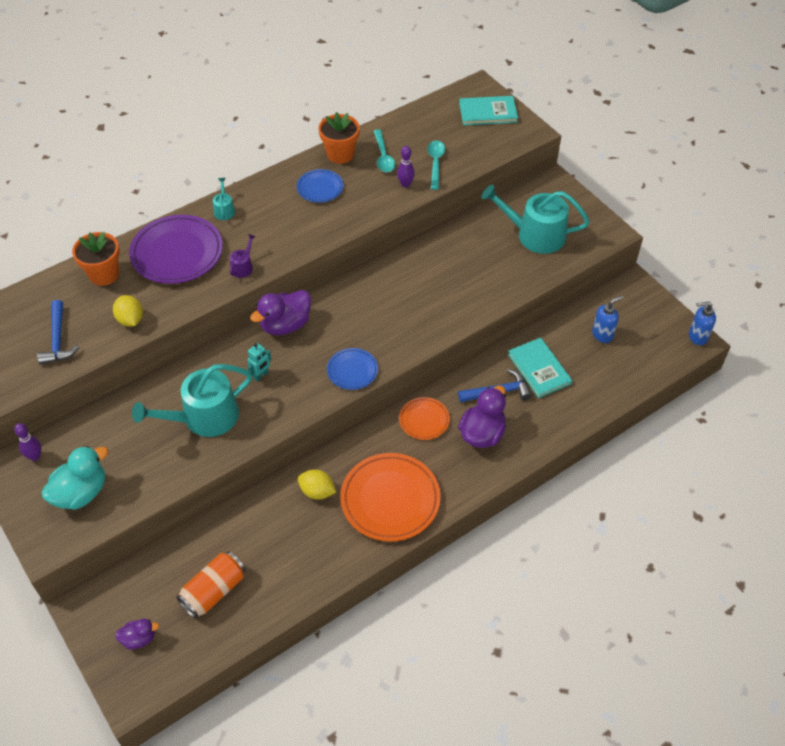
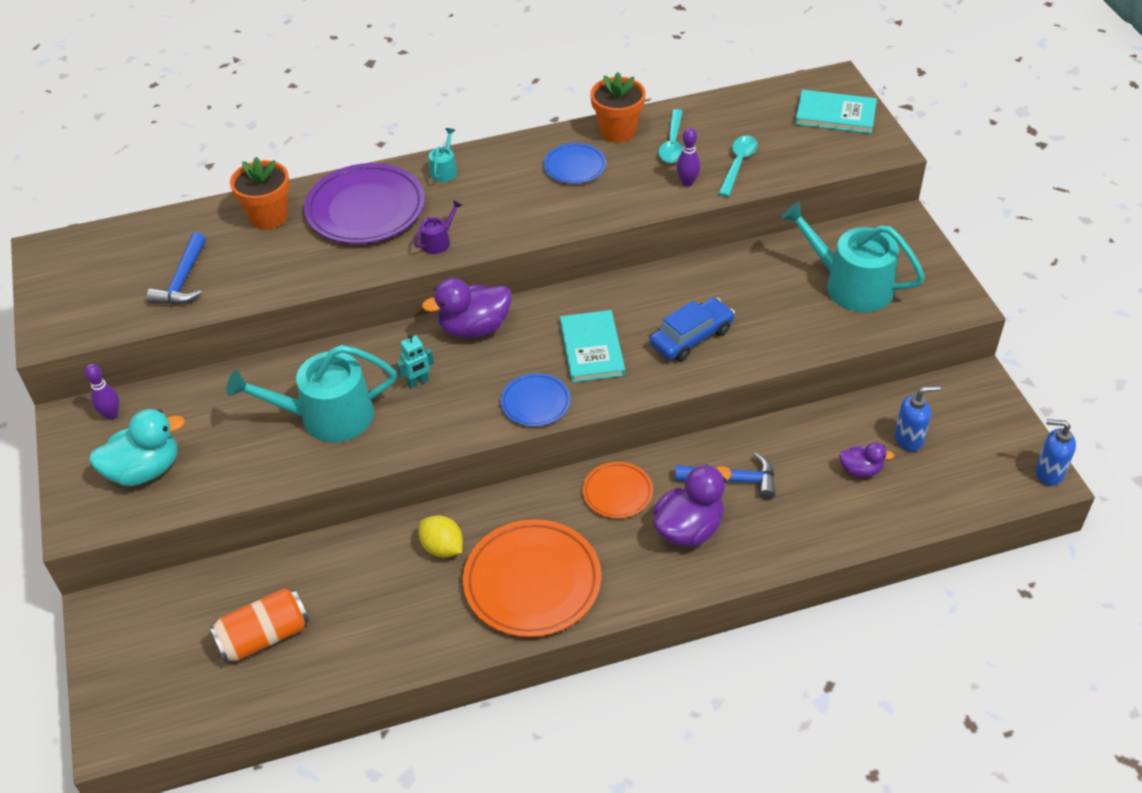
camera: 20 degrees right, 5 degrees down
yellow lemon [113,295,143,327] -> none
purple duck [115,619,159,649] -> purple duck moved to [839,442,894,477]
turquoise book [508,338,572,398] -> turquoise book moved to [560,310,625,382]
none -> blue car [650,298,735,361]

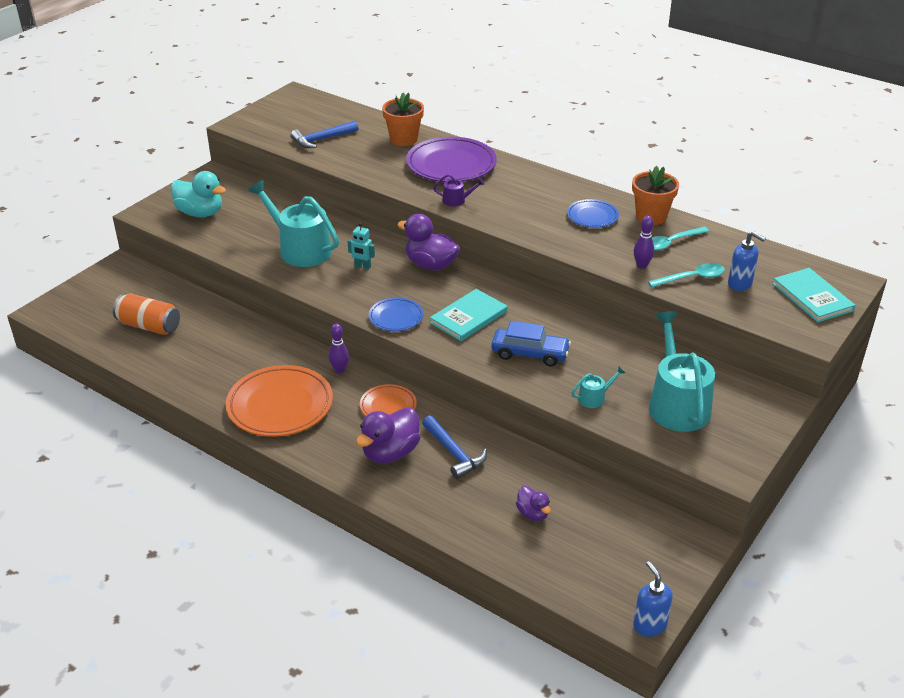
camera: 50 degrees right, 10 degrees down
purple bowling pin [85,364,119,420] -> purple bowling pin moved to [329,324,349,373]
yellow lemon [419,515,463,558] -> none
turquoise watering can [429,128,457,182] -> turquoise watering can moved to [572,366,625,408]
purple duck [653,464,731,546] -> purple duck turned 120 degrees clockwise [356,407,421,463]
blue soap dispenser [895,386,941,451] -> blue soap dispenser moved to [728,231,766,291]

